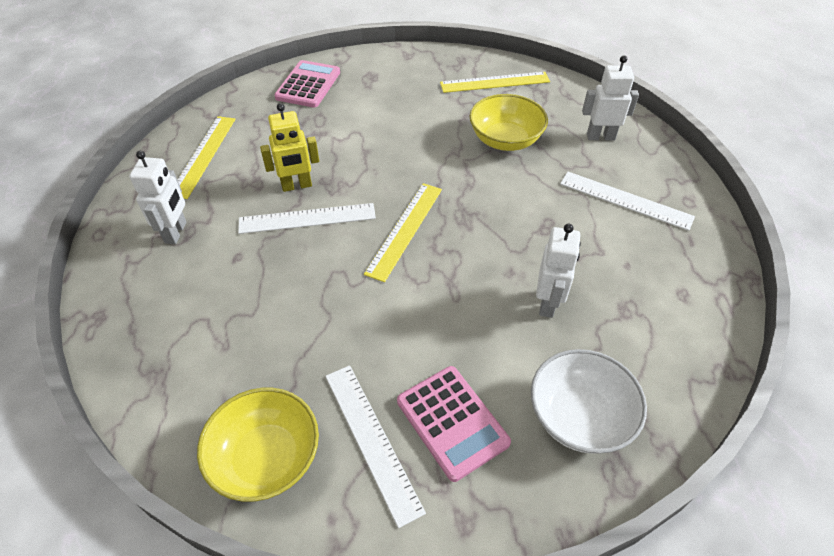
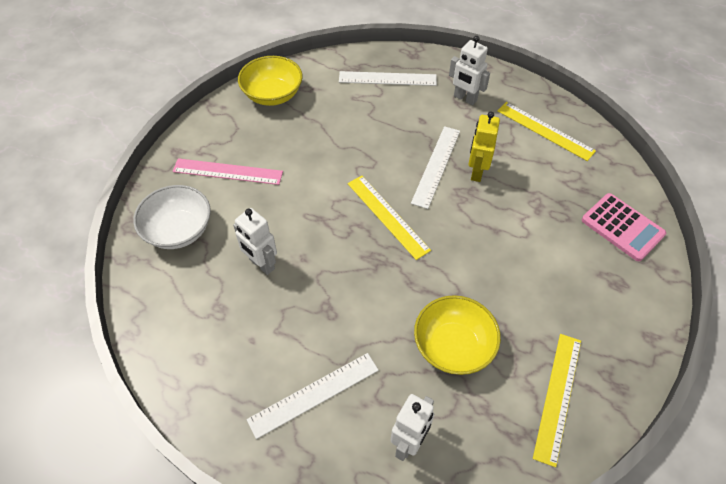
camera: 120 degrees right, 5 degrees up
white ruler [325,365,426,528] -> white ruler moved to [339,71,437,86]
pink calculator [397,366,511,482] -> pink ruler [172,158,283,185]

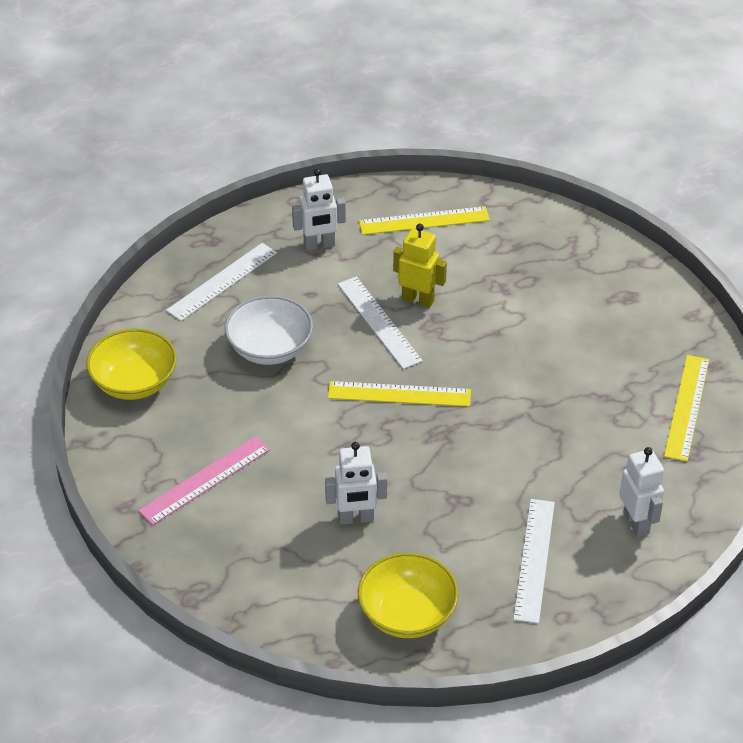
camera: 50 degrees left, 10 degrees down
white bowl [133,185,211,249] -> white bowl moved to [225,295,313,365]
yellow bowl [414,295,501,375] -> yellow bowl moved to [358,553,458,638]
yellow robot [468,111,500,182] -> yellow robot turned 150 degrees clockwise [393,224,447,308]
yellow ruler [533,334,581,467] -> yellow ruler turned 45 degrees clockwise [664,355,709,462]
pink calculator [582,193,666,261] -> none

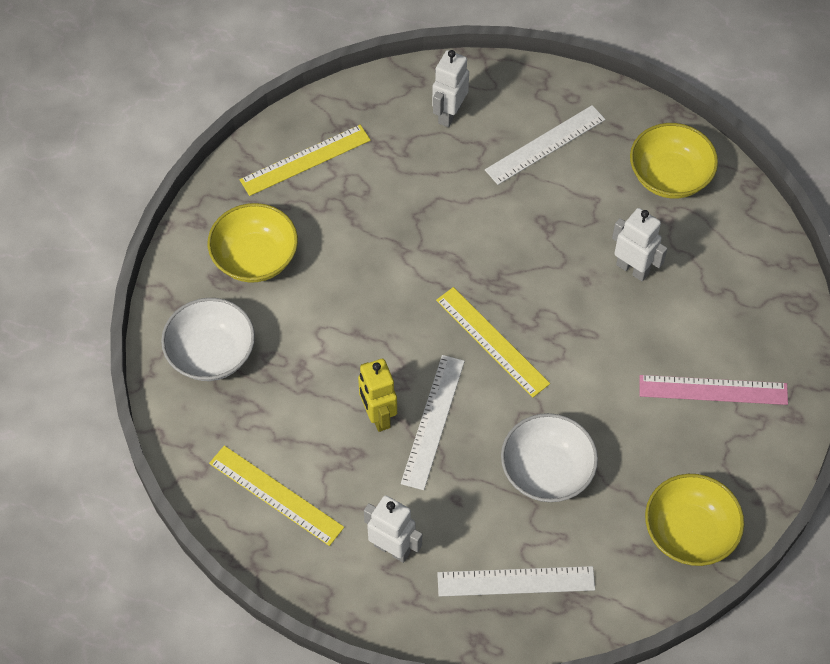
camera: 135 degrees left, 15 degrees up
none -> white bowl [161,298,255,381]
none -> yellow bowl [208,203,298,283]

